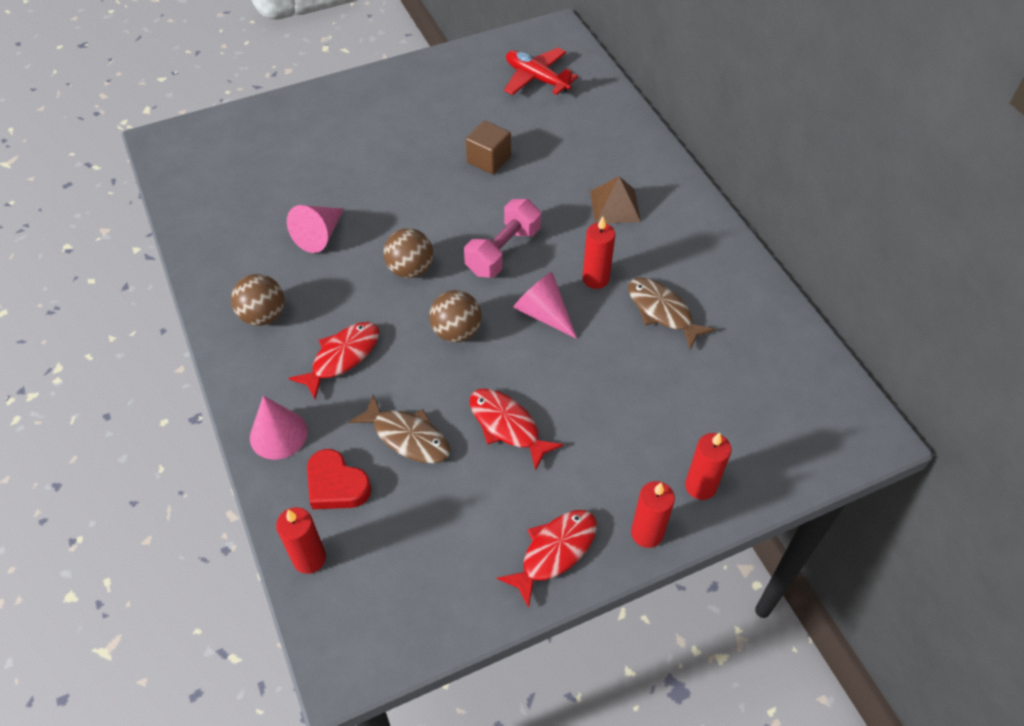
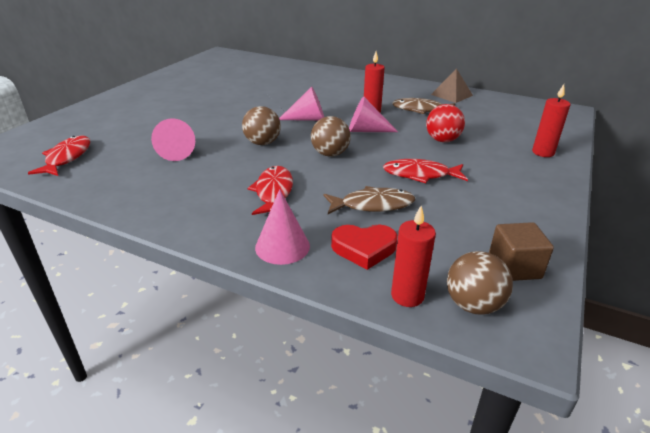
camera: 40 degrees left, 20 degrees down
brown ball [231,274,284,326] -> brown ball moved to [447,251,513,315]
pink dumbbell [464,199,541,278] -> pink cone [279,86,324,121]
brown cube [466,121,511,174] -> brown cube moved to [489,222,554,281]
red fish [497,510,597,608] -> red fish moved to [28,135,90,176]
red plane [504,48,578,95] -> none
brown pyramid [590,176,641,223] -> brown pyramid moved to [431,68,473,103]
red candle [631,481,675,548] -> none
none -> red ball [426,104,465,142]

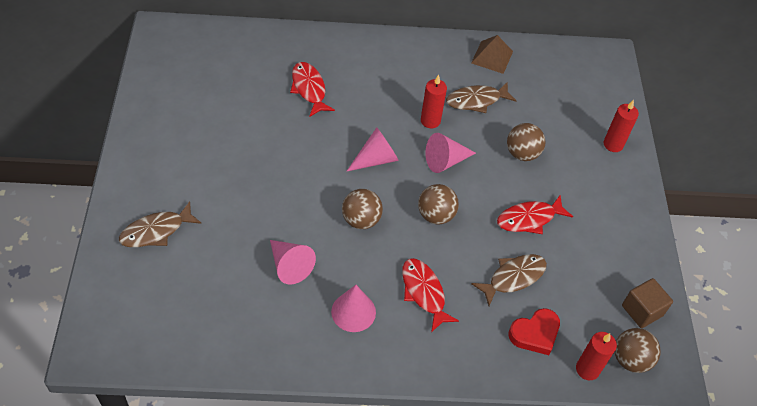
camera: 30 degrees left, 20 degrees up
red fish [28,135,90,176] -> red fish moved to [290,62,335,117]
pink cone [255,189,310,265] -> pink cone moved to [331,285,376,332]
red ball [426,104,465,142] -> brown ball [507,123,545,161]
none -> brown fish [119,201,202,247]

